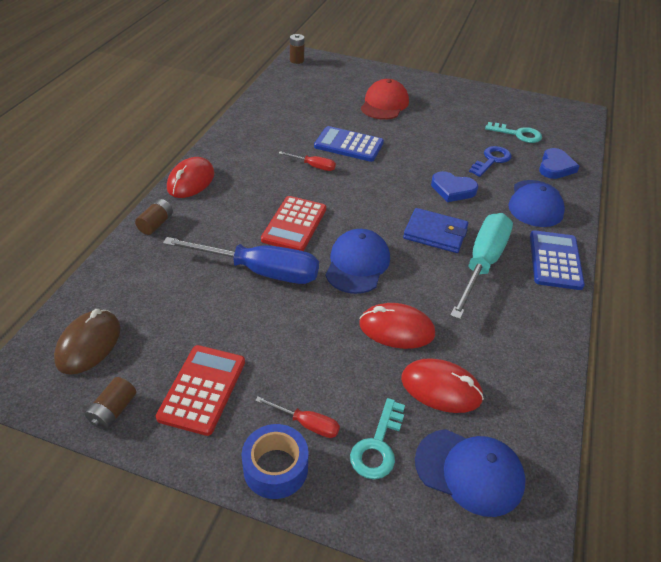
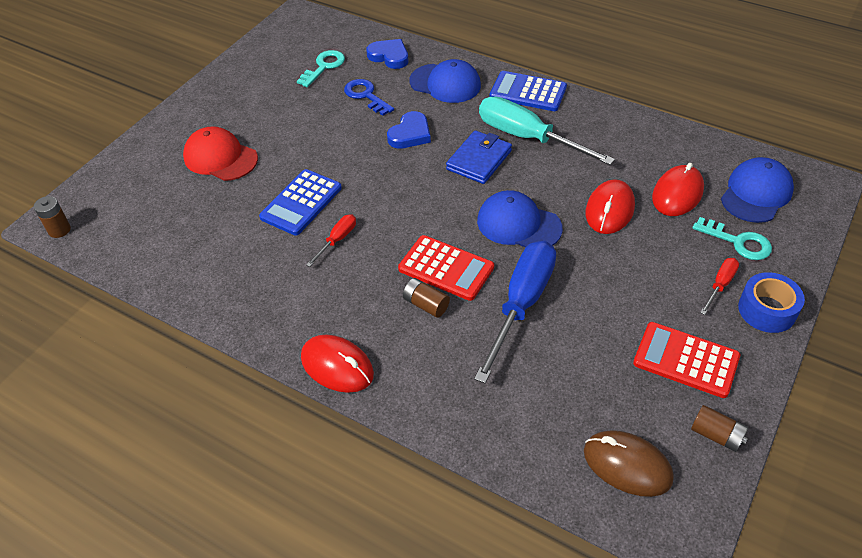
camera: 75 degrees left, 5 degrees up
brown battery [135,199,173,235] -> brown battery moved to [403,278,450,318]

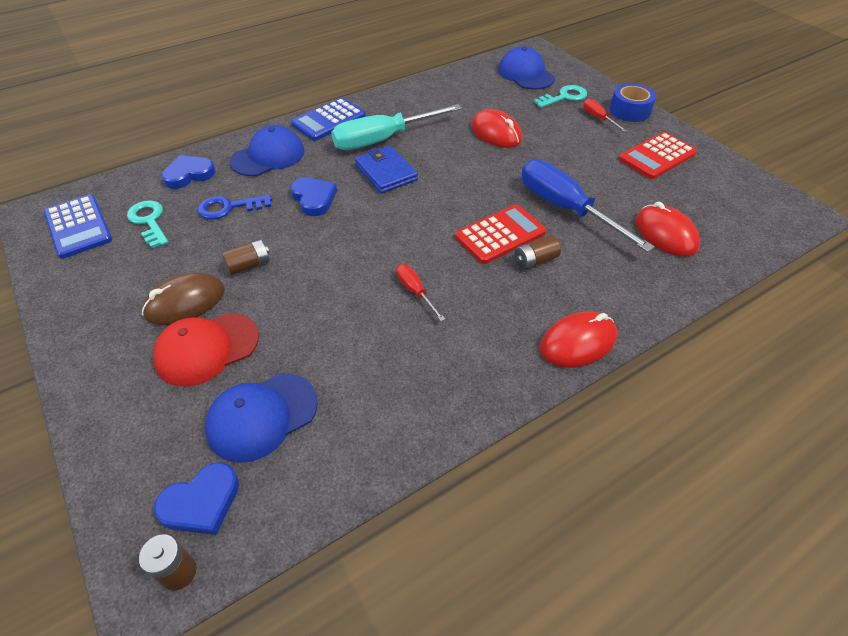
camera: 65 degrees left, 0 degrees up
blue calculator [259,169,342,236] -> blue calculator moved to [44,194,112,259]
blue cap [477,190,563,247] -> blue cap moved to [205,373,318,463]
brown mouse [584,430,674,497] -> brown mouse moved to [142,272,225,325]
red mouse [652,163,704,216] -> red mouse moved to [636,202,700,257]
brown battery [691,405,748,452] -> brown battery moved to [222,239,270,275]
none -> blue heart [154,462,239,535]

